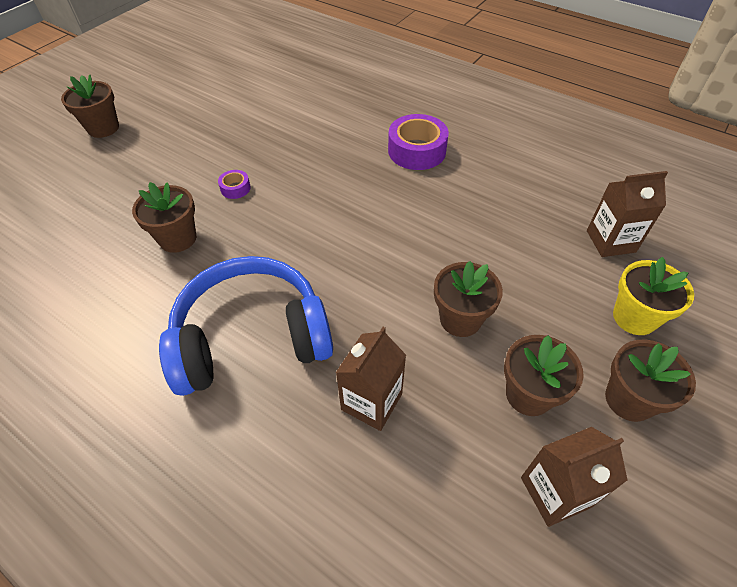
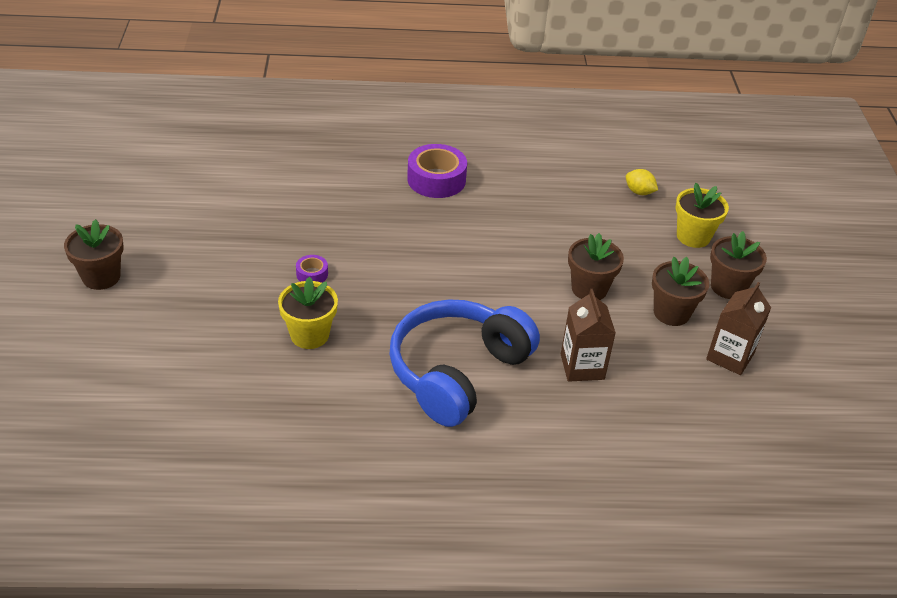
camera: 40 degrees left, 10 degrees down
brown flower pot [132,182,196,253] -> yellow flower pot [278,277,338,349]
brown carton [587,171,668,257] -> yellow lemon [626,169,658,195]

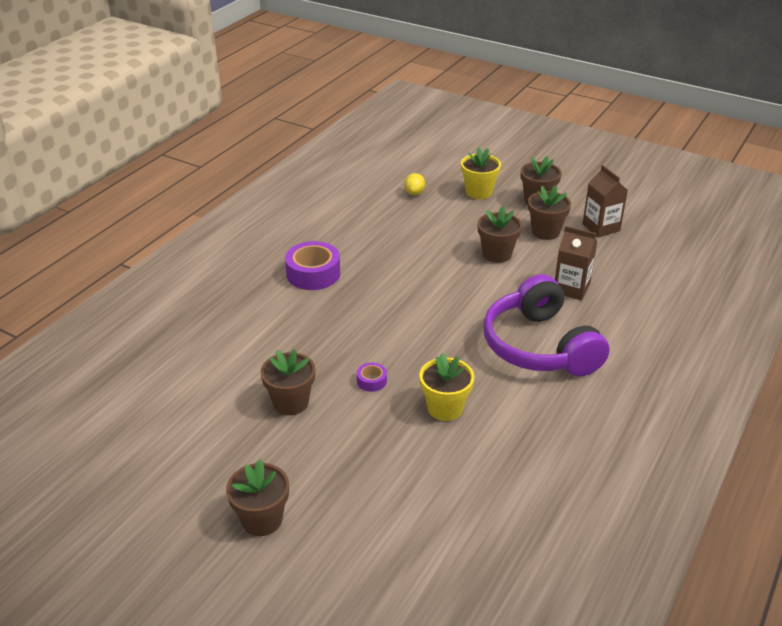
camera: 55 degrees left, 5 degrees down
blue headphones [390,299,540,427] -> purple headphones [483,274,610,377]
yellow lemon [626,169,658,195] -> yellow lemon turned 60 degrees counterclockwise [404,173,425,195]
none -> brown flower pot [261,349,315,415]

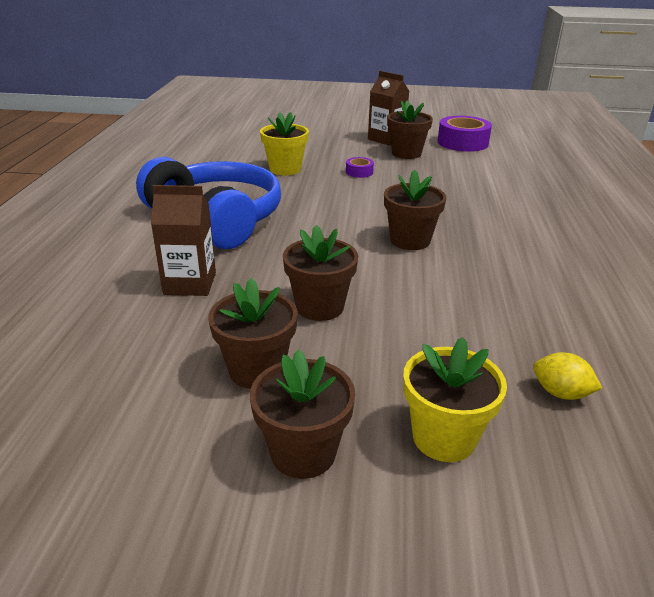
camera: 155 degrees right, 5 degrees down
brown flower pot [226,459,289,536] -> brown flower pot moved to [384,170,446,250]
purple tape [285,241,340,290] -> purple tape moved to [438,116,492,152]
yellow lemon [404,173,425,195] -> yellow lemon turned 45 degrees counterclockwise [533,352,602,400]
purple headphones [483,274,610,377] -> blue headphones [136,157,281,249]
brown carton [582,165,628,237] -> brown carton moved to [368,71,409,146]

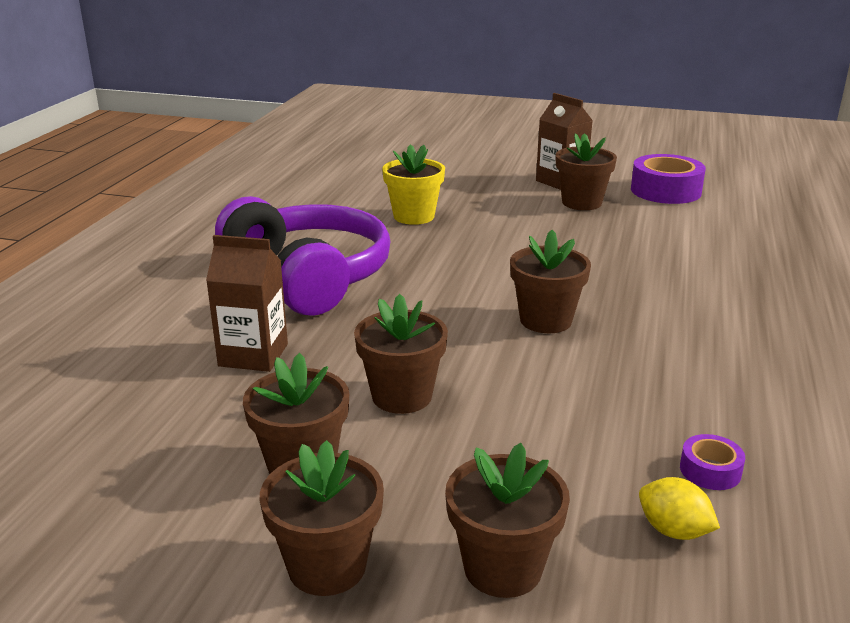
camera: 10 degrees right, 5 degrees down
blue headphones [136,157,281,249] -> purple headphones [215,196,390,316]
purple tape [346,157,374,178] -> purple tape moved to [680,434,745,490]
yellow flower pot [403,337,507,462] -> brown flower pot [445,443,570,598]

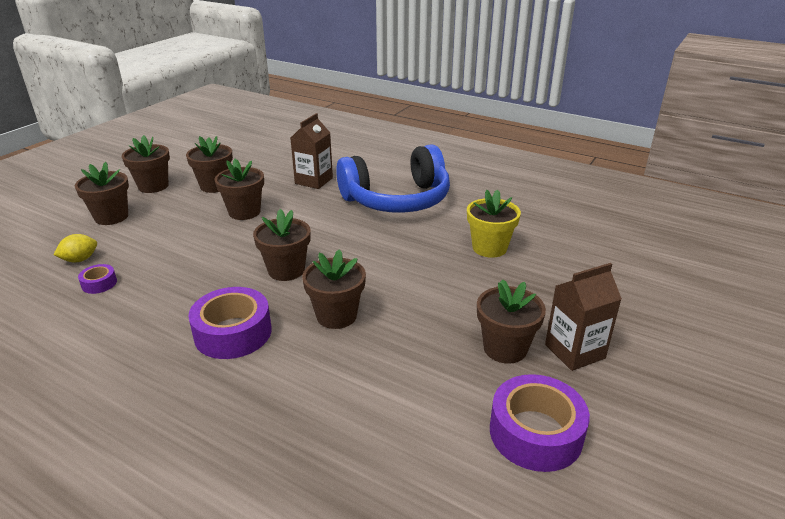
camera: 105 degrees right, 5 degrees up
purple headphones [215,196,390,316] -> blue headphones [336,144,450,213]
none -> purple tape [188,287,272,359]
none -> brown flower pot [302,249,366,329]

